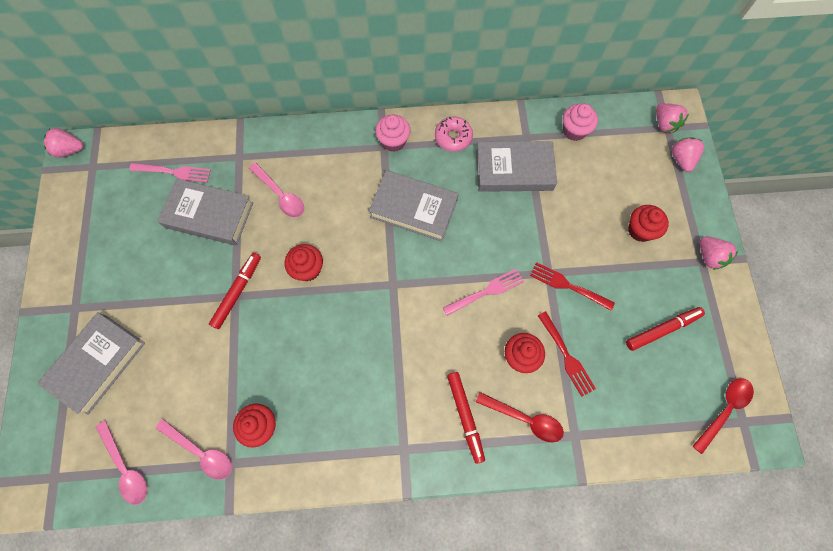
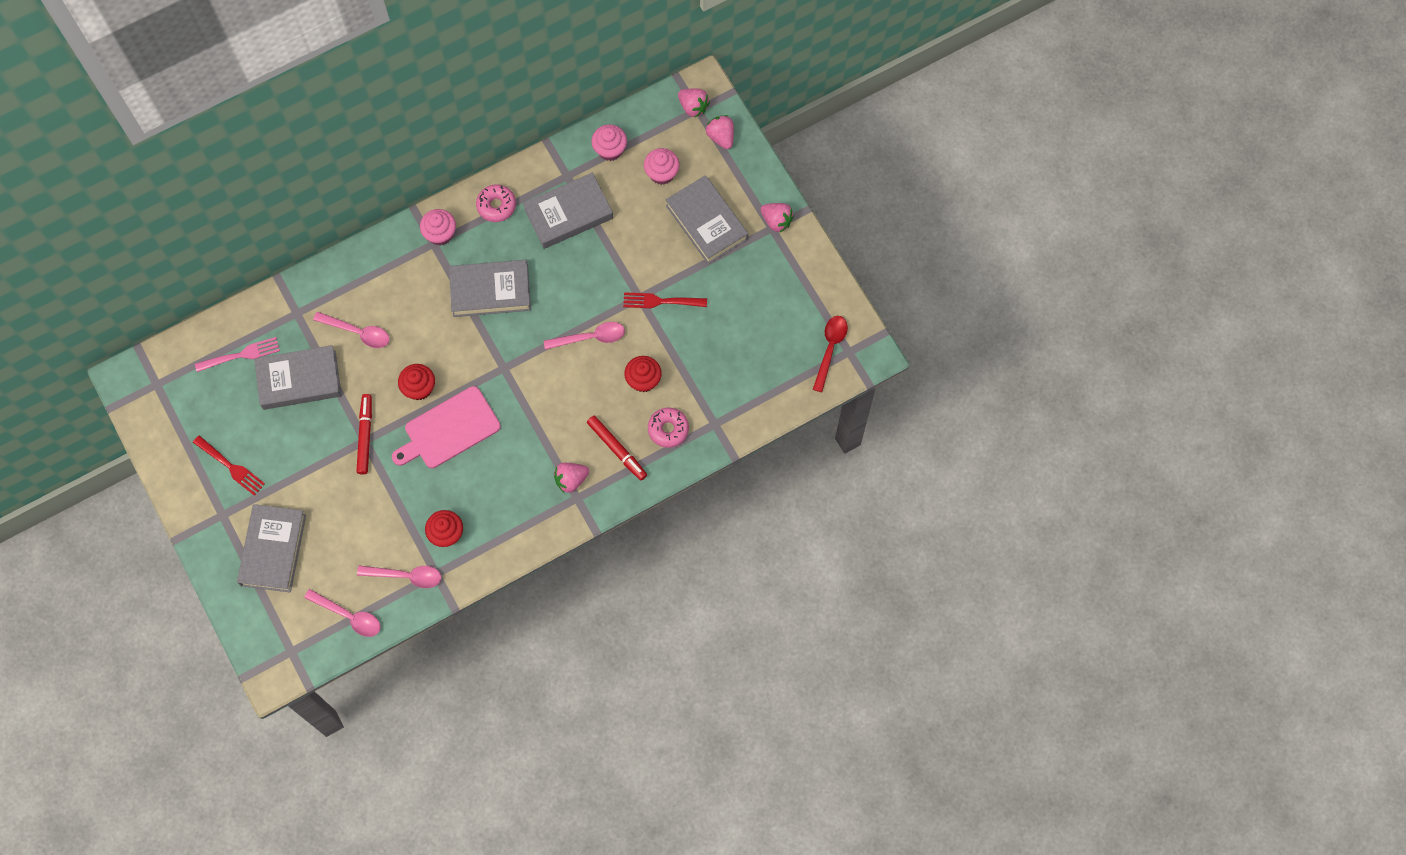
camera: 25 degrees left, 0 degrees up
pink strawberry [44,128,84,158] -> pink strawberry moved to [554,463,589,493]
pink fork [443,268,524,316] -> pink spoon [544,322,625,350]
red spoon [476,392,564,443] -> pink donut [648,408,689,448]
red fork [538,311,596,397] -> red fork moved to [193,435,265,496]
red marker [626,307,705,351] -> none
red cupcake [628,205,669,242] -> grey book [666,175,748,264]
none -> pink cutting board [392,386,501,468]
none -> pink cupcake [644,148,680,185]

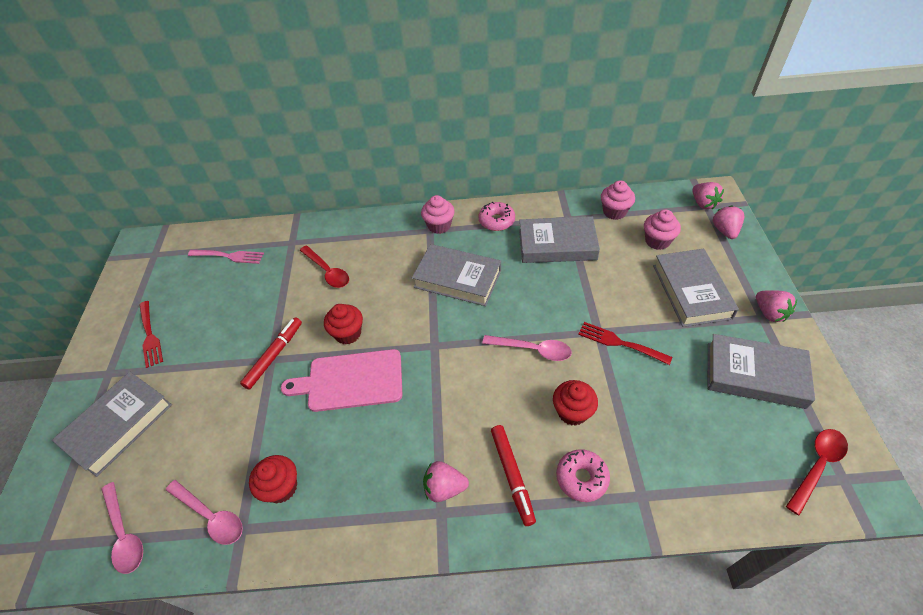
camera: 30 degrees right, 20 degrees down
grey book [254,345,342,410] -> grey book moved to [708,334,815,409]
pink spoon [313,312,390,348] -> red spoon [300,245,349,288]

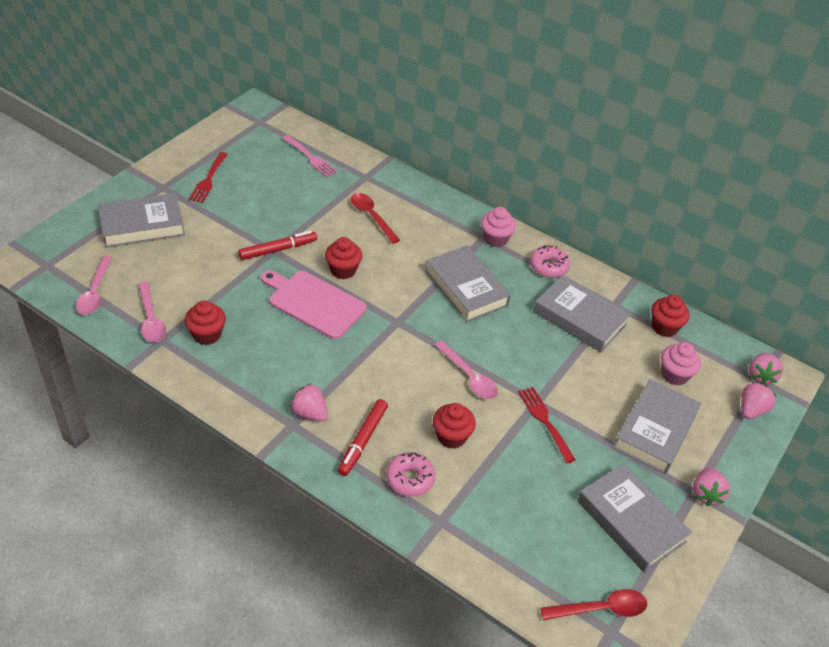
camera: 30 degrees right, 5 degrees down
red spoon [300,245,349,288] -> red spoon turned 150 degrees clockwise [351,193,400,244]
pink cupcake [601,181,635,220] -> red cupcake [651,295,690,337]

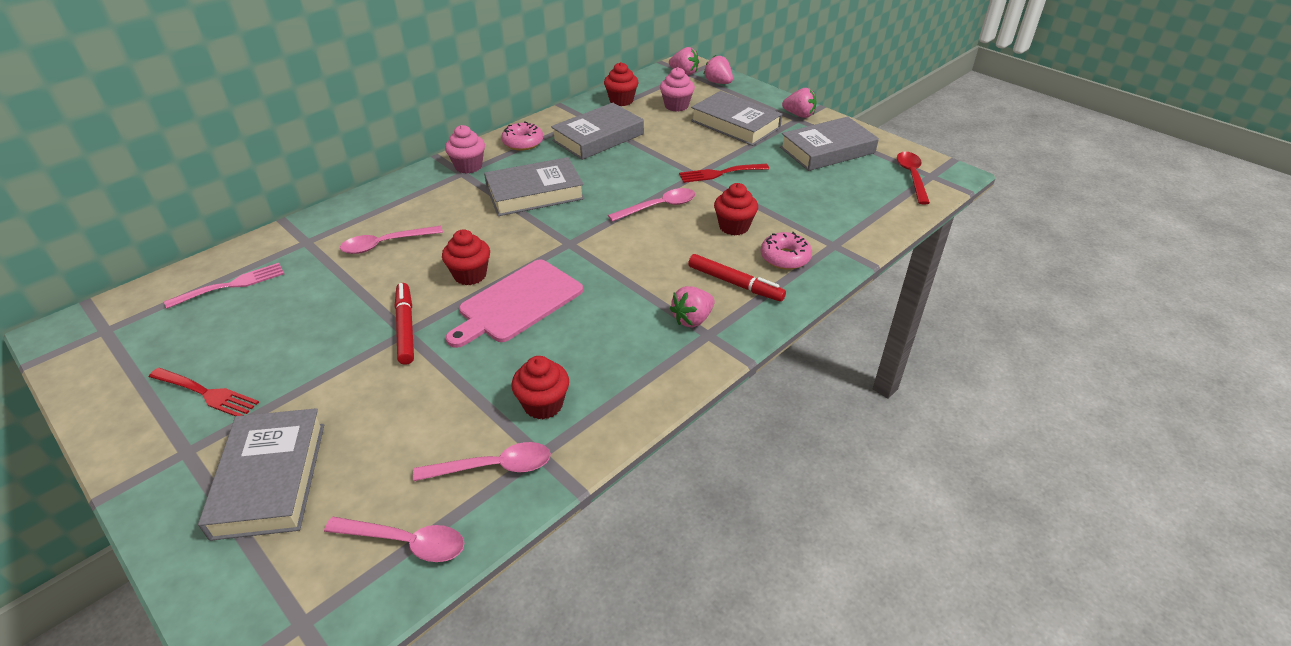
camera: 75 degrees left, 5 degrees down
red spoon [351,193,400,244] -> pink spoon [340,226,443,254]

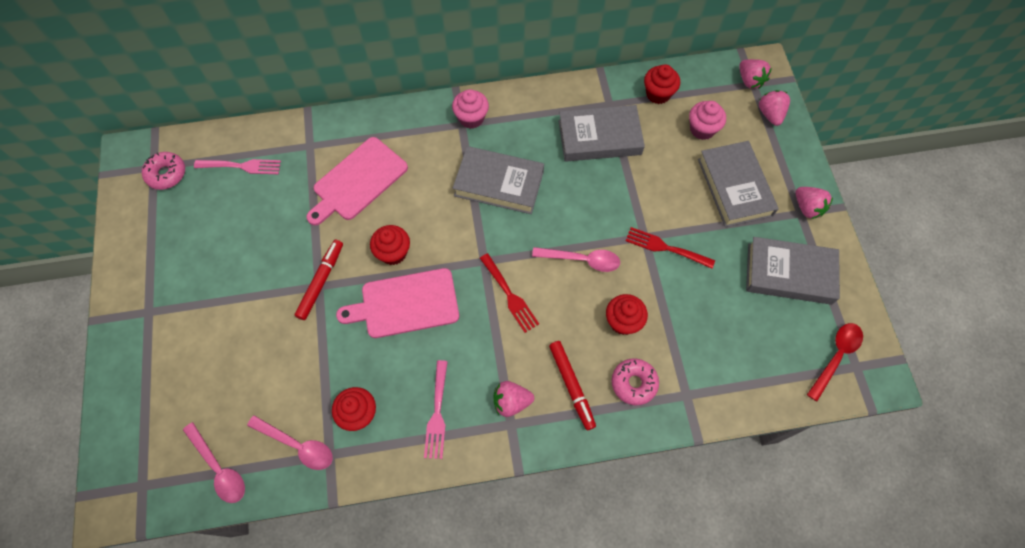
camera: 35 degrees right, 25 degrees up
red fork [149,368,259,417] -> red fork moved to [480,253,539,333]
grey book [198,408,324,541] -> none
pink spoon [340,226,443,254] -> pink cutting board [306,137,408,226]
pink donut [501,121,543,151] -> pink donut moved to [142,152,185,190]
none -> pink fork [424,360,448,459]

